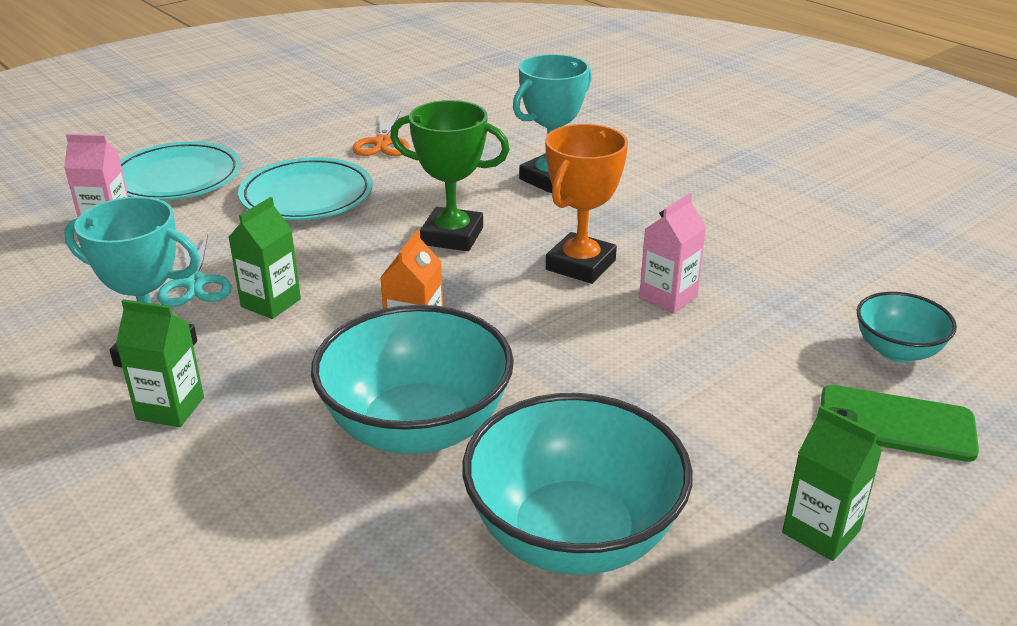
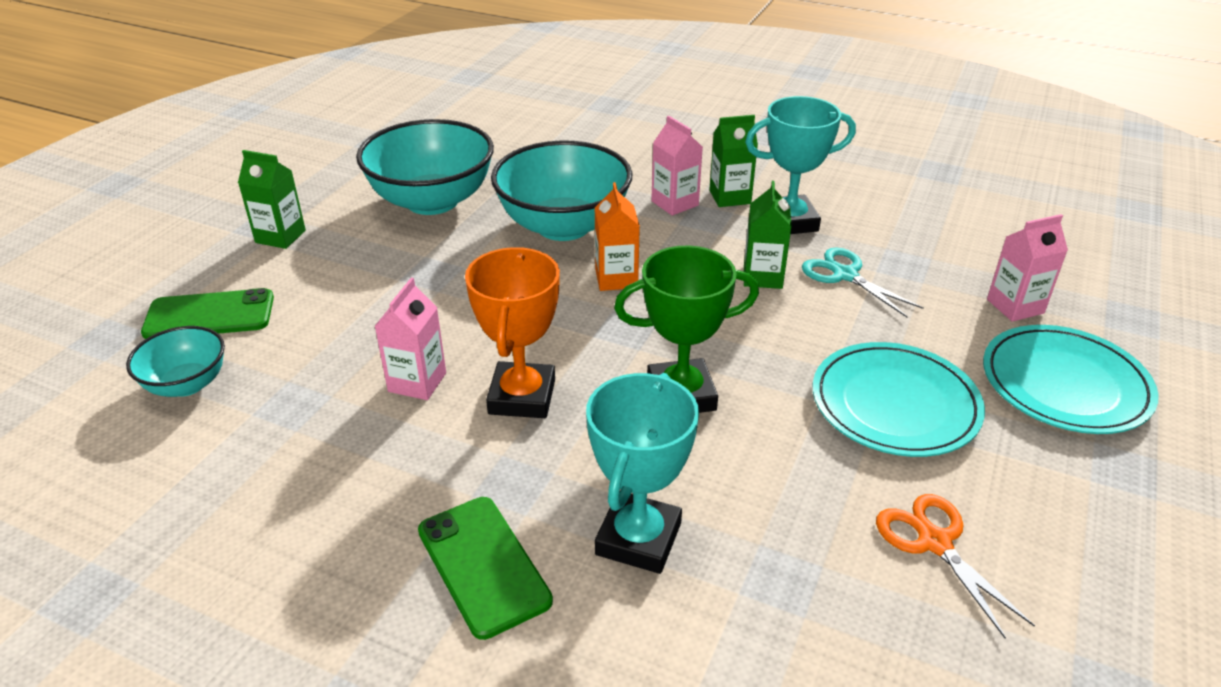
camera: 155 degrees right, 5 degrees up
none -> green phone [418,497,553,640]
none -> pink carton [651,116,703,216]

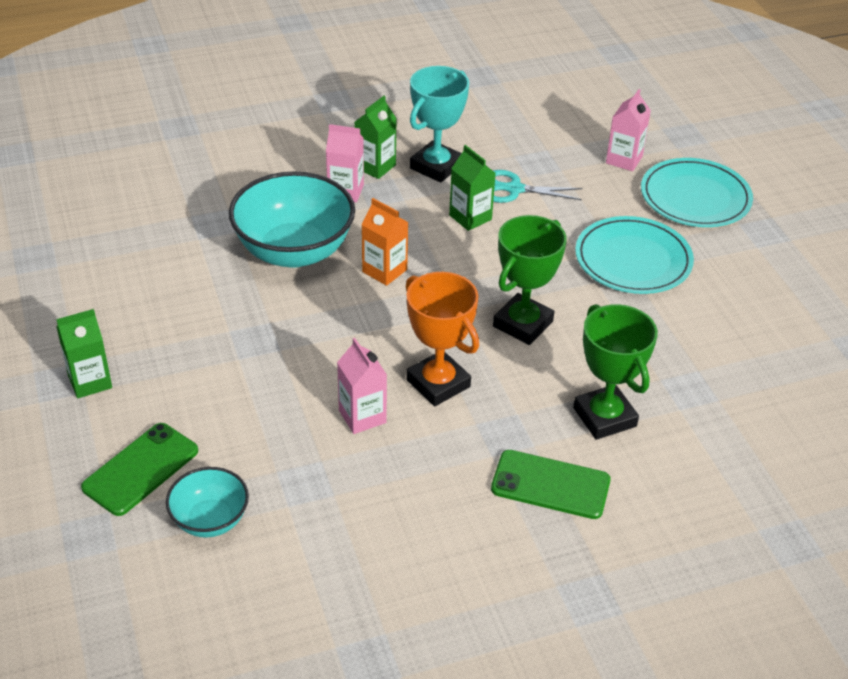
camera: 45 degrees left, 5 degrees up
turquoise bowl [356,119,494,215] -> none
turquoise trophy [586,373,699,574] -> green trophy [573,304,658,440]
orange scissors [876,494,1035,639] -> none

